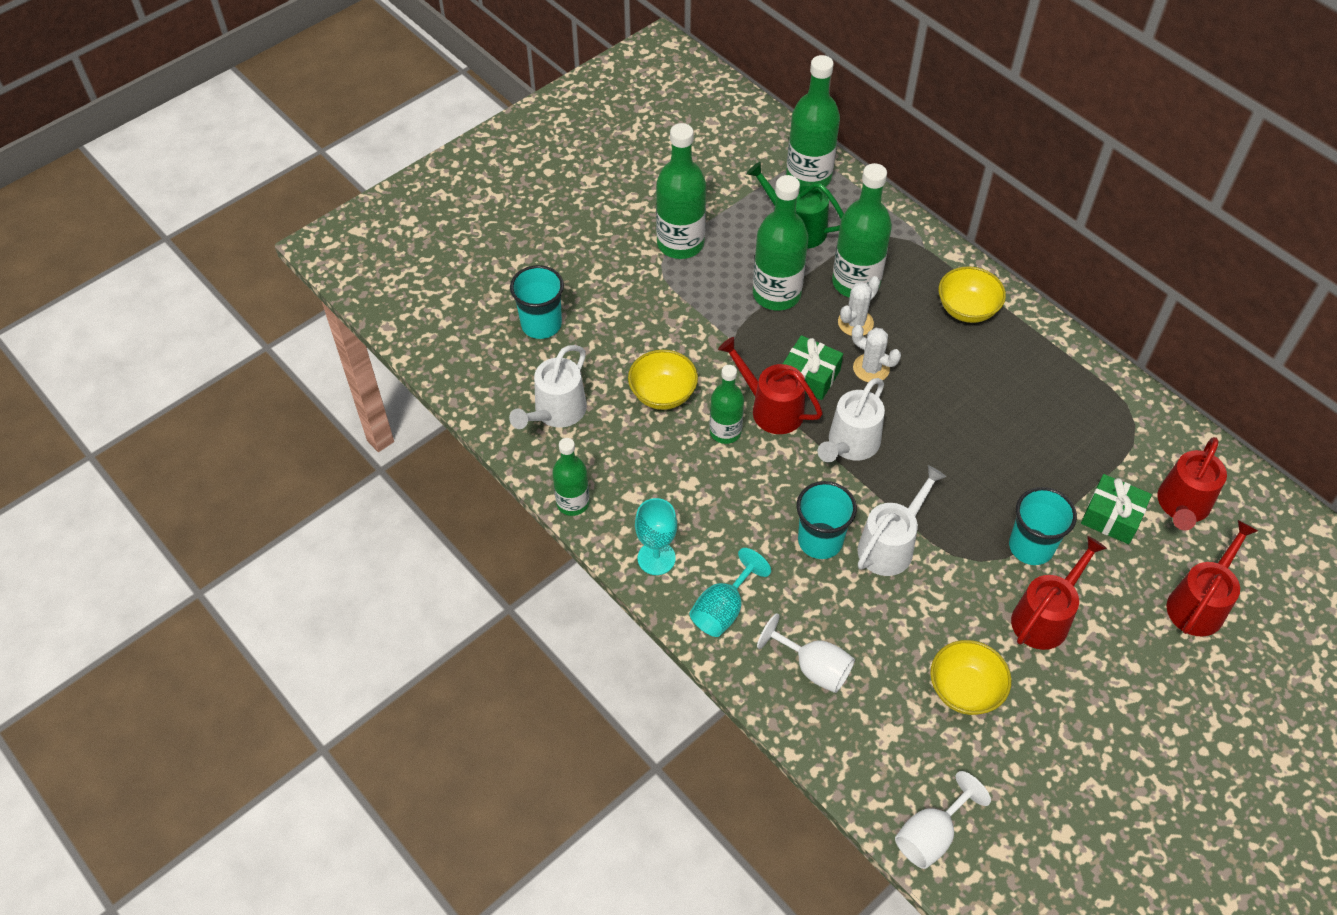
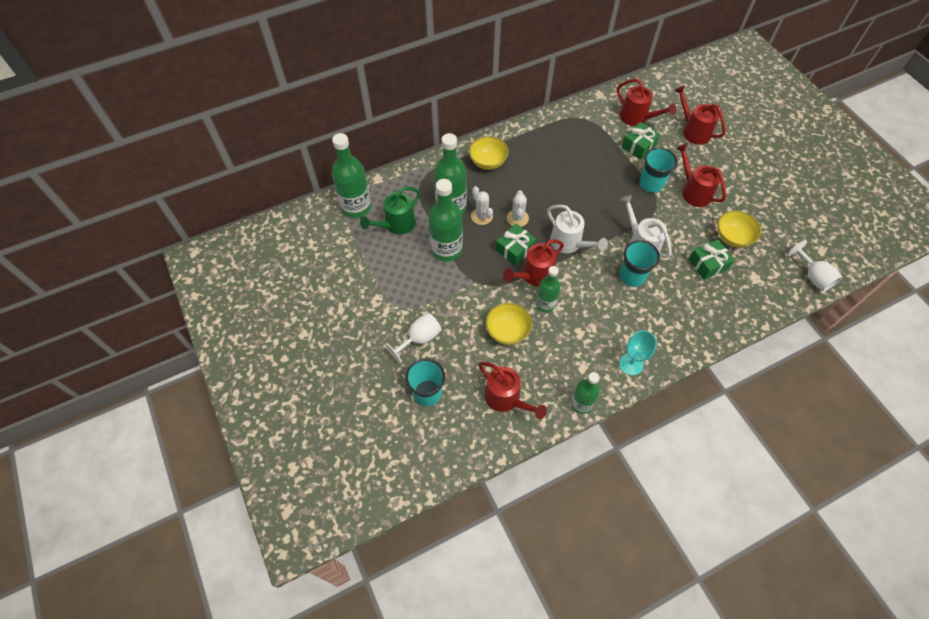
camera: 75 degrees left, 5 degrees up
white watering can [509,345,587,429] -> red watering can [478,362,547,419]
green bottle [656,123,706,259] -> none
turquoise goblet [689,548,771,637] -> none
white goblet [757,613,855,693] -> white goblet moved to [385,313,442,363]
white cactus [852,325,901,382] -> white cactus turned 45 degrees counterclockwise [507,190,529,227]
none -> green gift [689,239,734,280]

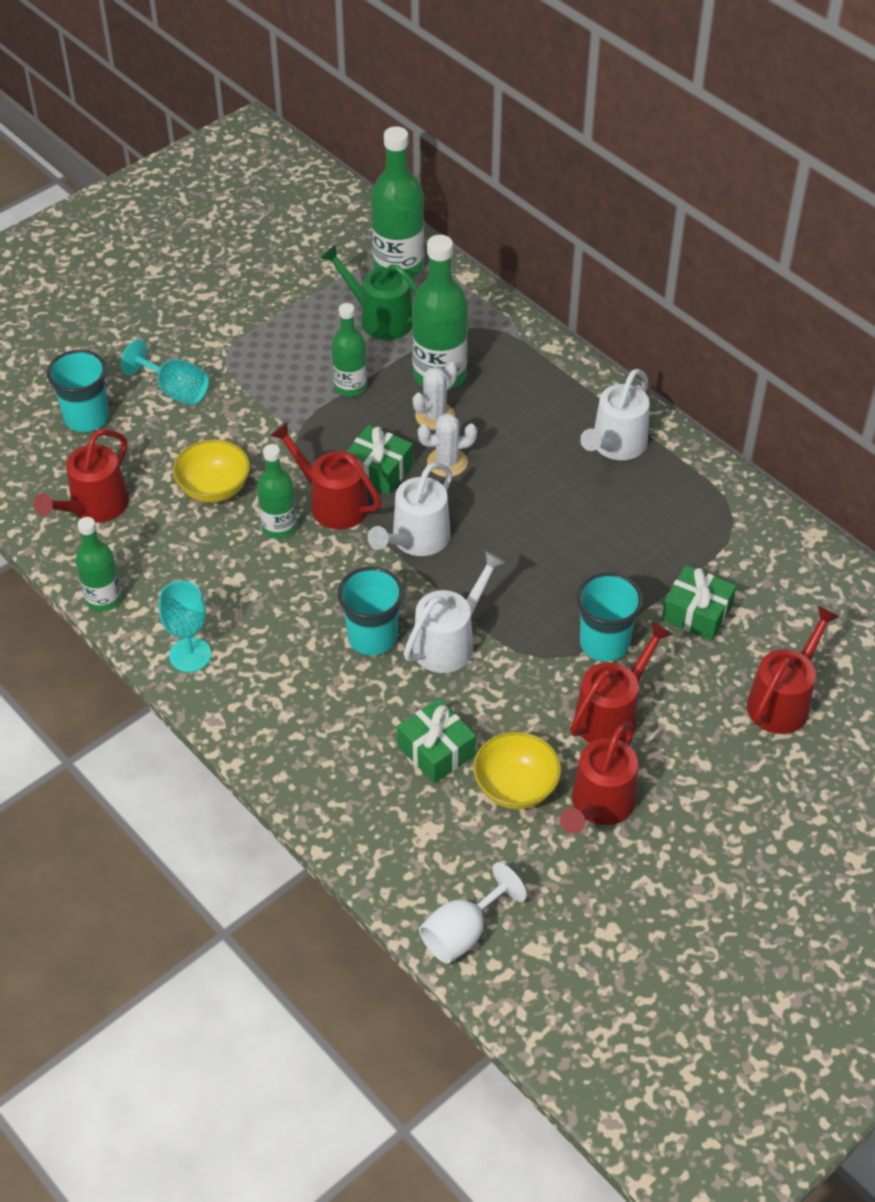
camera: 75 degrees right, 10 degrees down
white goblet [385,313,442,363] -> turquoise goblet [121,340,209,405]
green bottle [428,179,463,262] -> green bottle [331,303,367,397], size x0.61
yellow bowl [469,136,509,170] -> none
red watering can [617,79,676,126] -> red watering can moved to [560,722,638,834]
none -> white watering can [580,369,649,460]

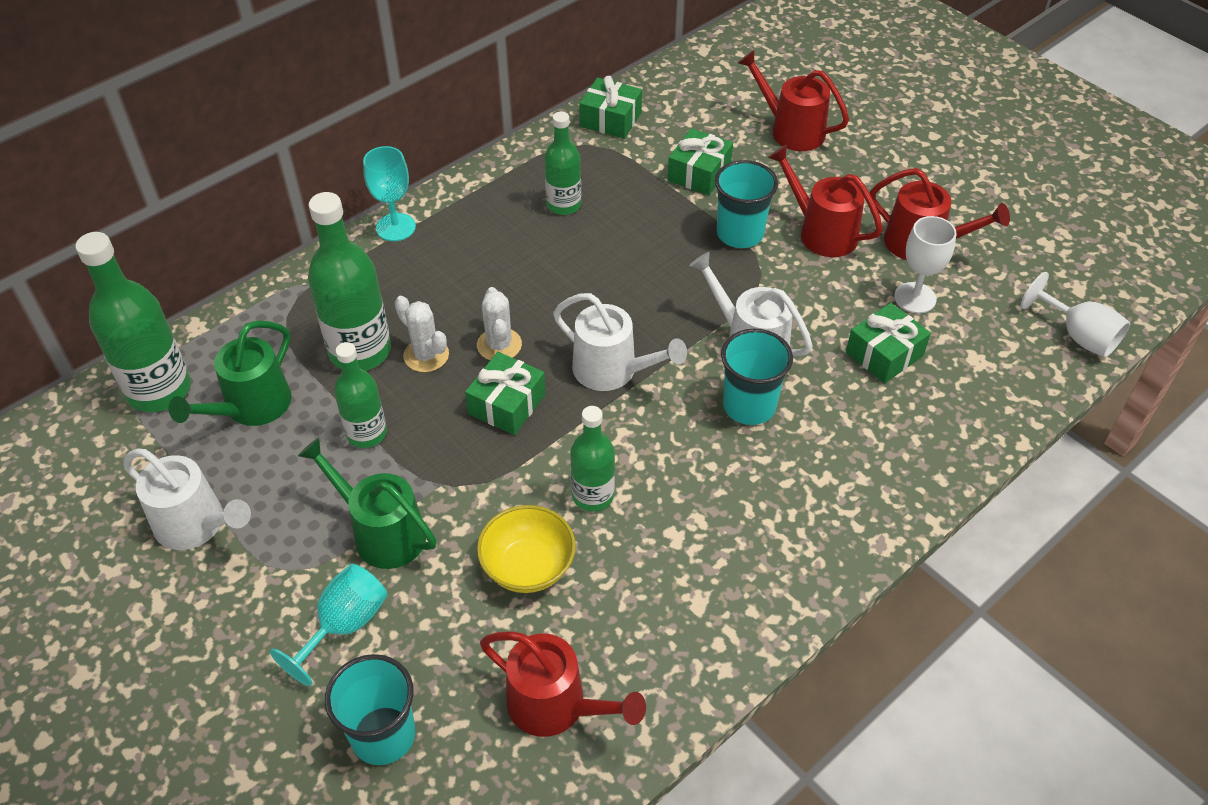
camera: 90 degrees left, 0 degrees up
green bottle [75,517,122,612] -> green bottle moved to [544,112,581,215]
turquoise goblet [159,581,211,672] -> turquoise goblet moved to [363,146,416,241]
red watering can [270,422,381,530] -> none
yellow bowl [473,732,561,809] -> white goblet [894,216,956,314]
white watering can [580,369,649,460] -> white watering can moved to [123,449,251,550]
none -> green watering can [298,438,436,569]
none -> green gift [579,76,642,139]

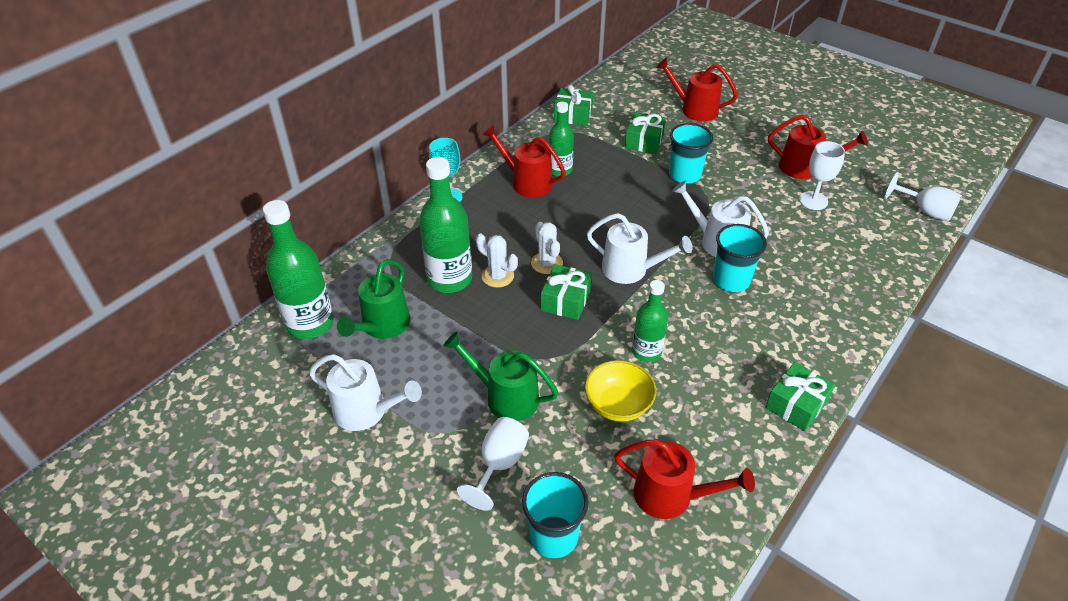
camera: 10 degrees left, 5 degrees down
turquoise goblet [270,564,388,686] -> white goblet [457,417,529,510]
green bottle [334,342,387,448] -> none
red watering can [768,145,883,257] -> red watering can moved to [482,125,566,197]
green gift [846,303,931,383] -> green gift moved to [765,362,835,431]

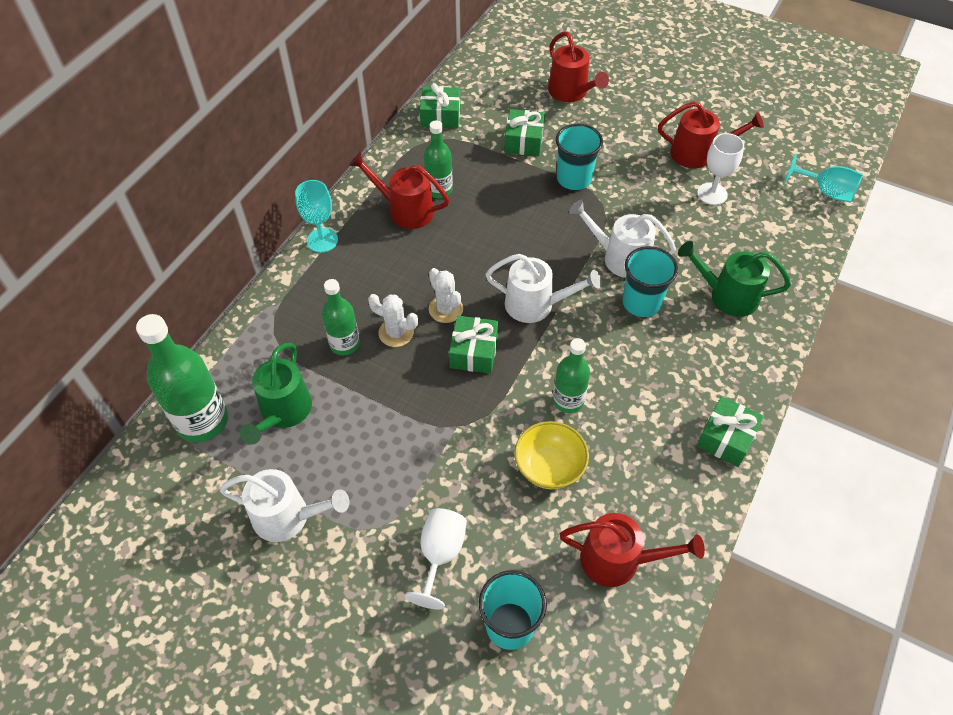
camera: 10 degrees left, 10 degrees up
green bottle [419,157,472,293] -> green bottle [322,279,360,355], size x0.61
green watering can [443,331,558,421] -> green watering can moved to [678,241,791,317]
red watering can [656,58,738,122] -> red watering can turned 135 degrees counterclockwise [548,32,609,102]
white goblet [884,172,962,222] -> turquoise goblet [784,153,863,203]

